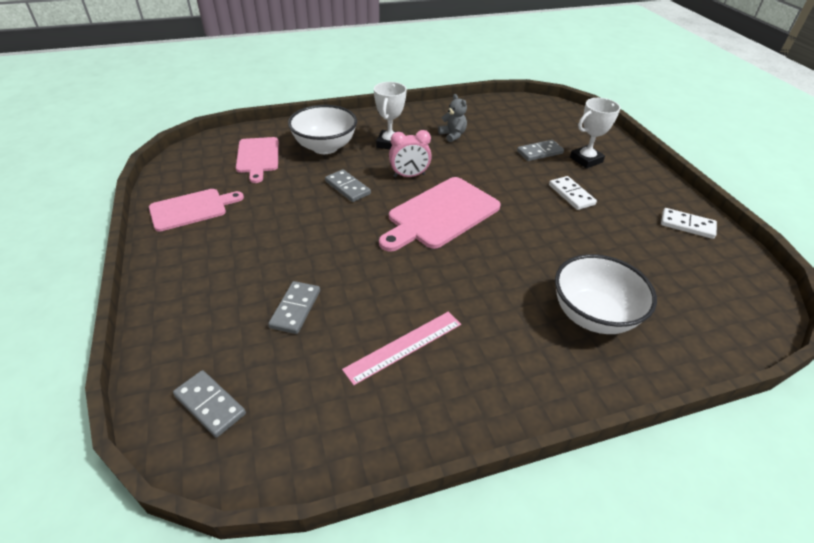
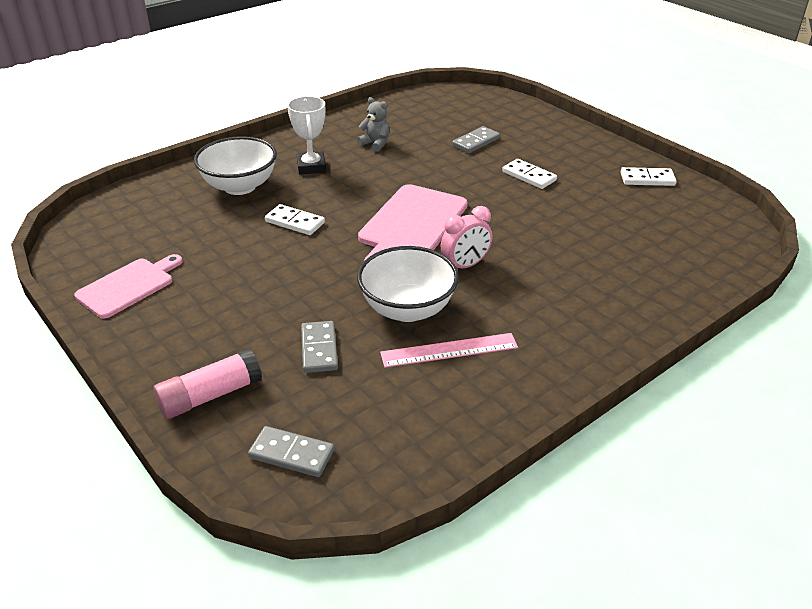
camera: 20 degrees left, 5 degrees down
pink cutting board [236,137,279,183] -> none
grey domino [325,169,371,202] -> white domino [265,204,325,235]
pink ruler [342,311,461,385] -> pink ruler turned 45 degrees clockwise [380,333,518,368]
pink clock [389,130,432,178] -> pink clock moved to [441,206,493,268]
white bowl [555,254,657,334] -> white bowl moved to [357,246,459,322]
white trophy [570,98,621,168] -> none
none -> pink glue stick [153,349,262,419]

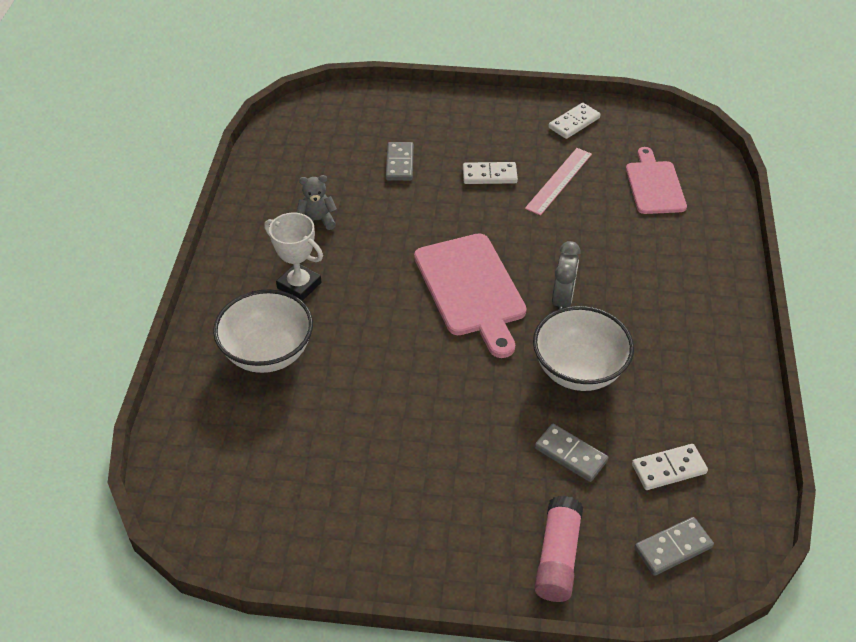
camera: 45 degrees left, 10 degrees up
pink cutting board [74,254,182,319] -> pink cutting board moved to [626,147,687,214]
white domino [265,204,325,235] -> white domino moved to [632,444,708,490]
pink ruler [380,333,518,368] -> pink ruler moved to [525,148,592,216]
pink clock [441,206,493,268] -> grey clock [552,241,580,309]

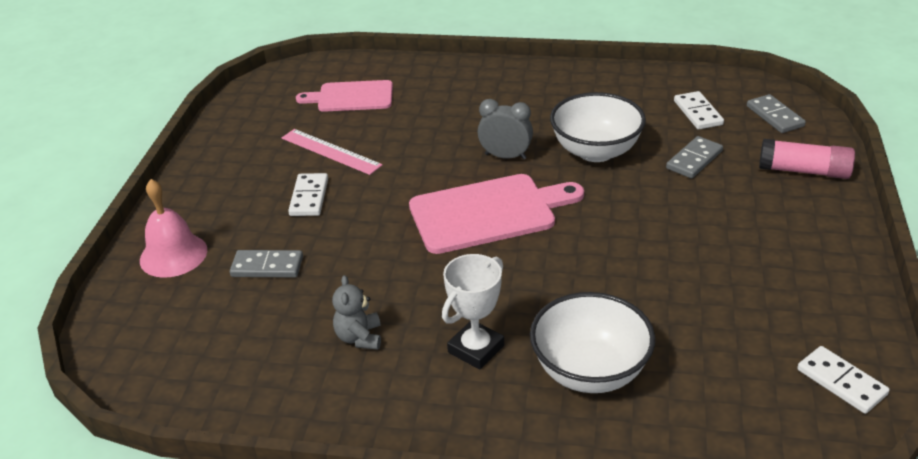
camera: 85 degrees left, 10 degrees down
white domino [548,103,601,139] -> white domino moved to [797,346,890,414]
none -> pink bell [140,179,207,278]

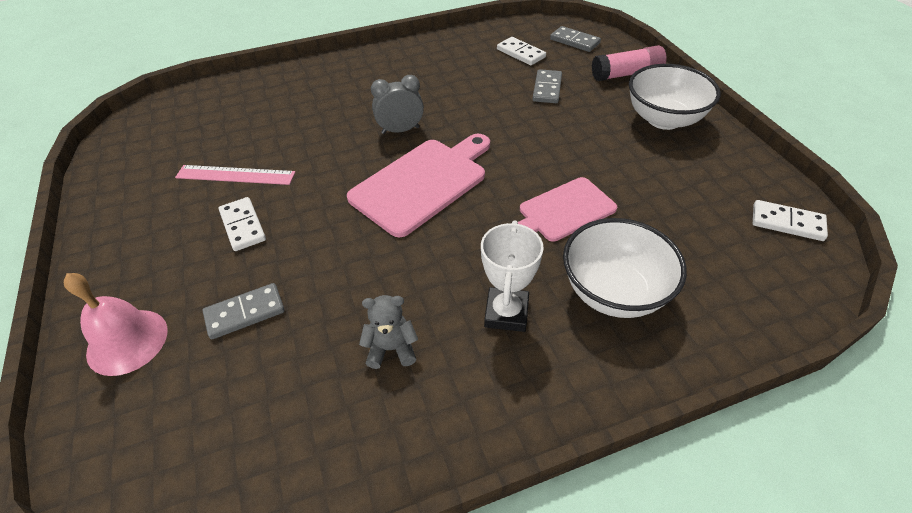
camera: 30 degrees left, 10 degrees up
pink cutting board [296,80,393,112] -> pink cutting board moved to [518,177,617,242]
grey teddy bear [332,275,381,350] -> grey teddy bear turned 120 degrees clockwise [359,295,418,369]
white bowl [550,92,646,162] -> white bowl moved to [629,64,721,130]

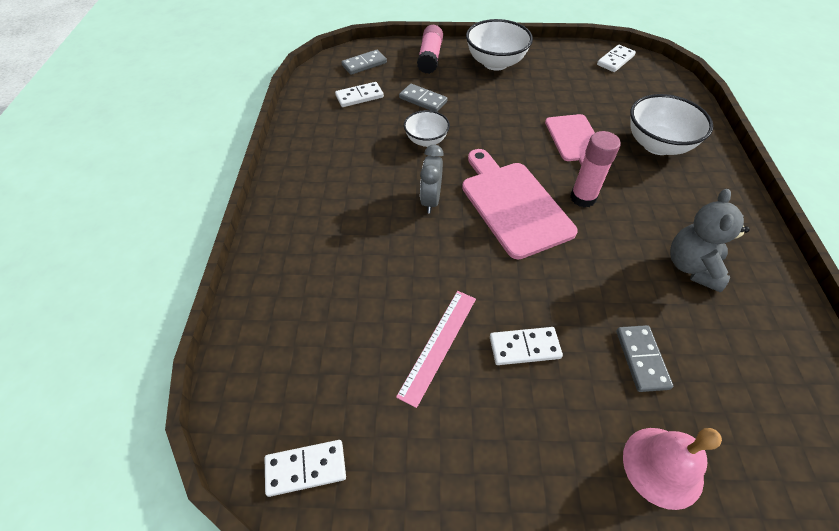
camera: 70 degrees left, 5 degrees up
grey teddy bear [359,295,418,369] -> grey teddy bear [670,189,750,293], size x1.55
white trophy [481,220,544,332] -> none
none -> white domino [265,440,346,497]
none -> white bowl [404,110,450,147]
none -> pink glue stick [570,131,621,208]

